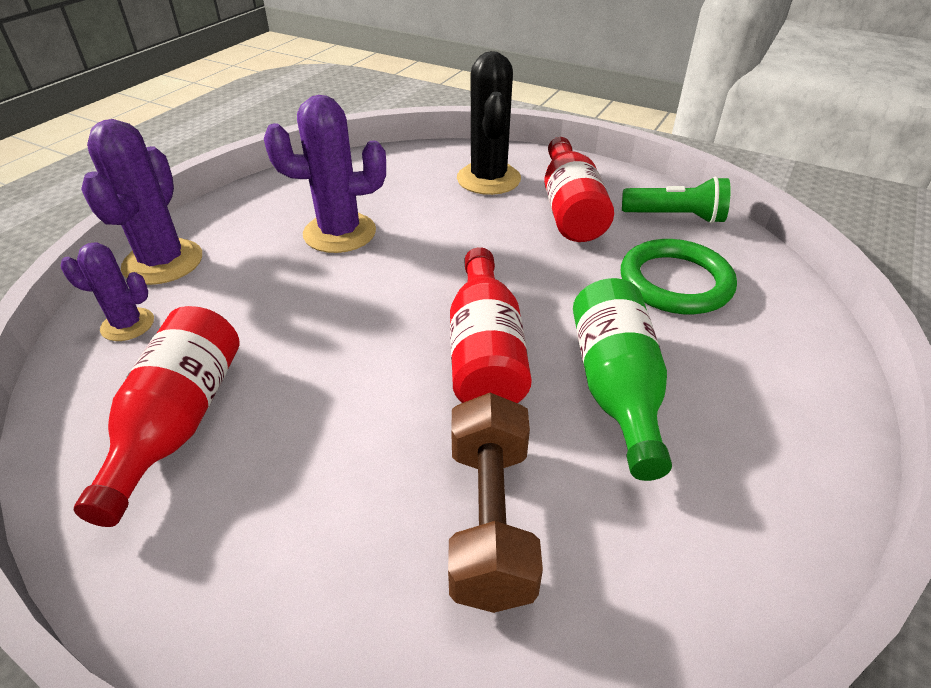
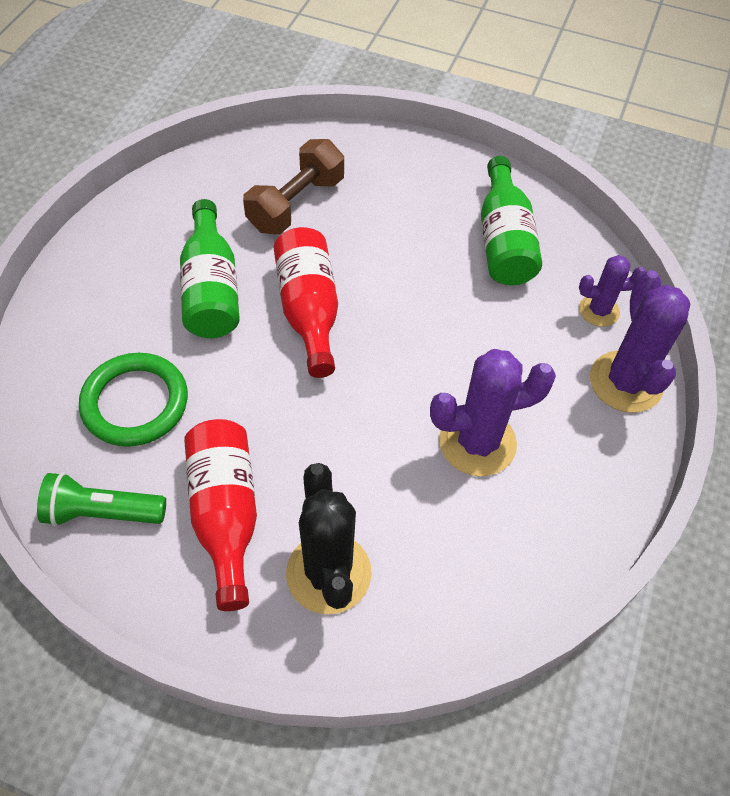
camera: 170 degrees right, 15 degrees up
red bottle [74,306,240,527] -> green bottle [481,156,542,285]
brown dumbbell [448,393,543,613] -> brown dumbbell turned 45 degrees clockwise [243,139,344,234]

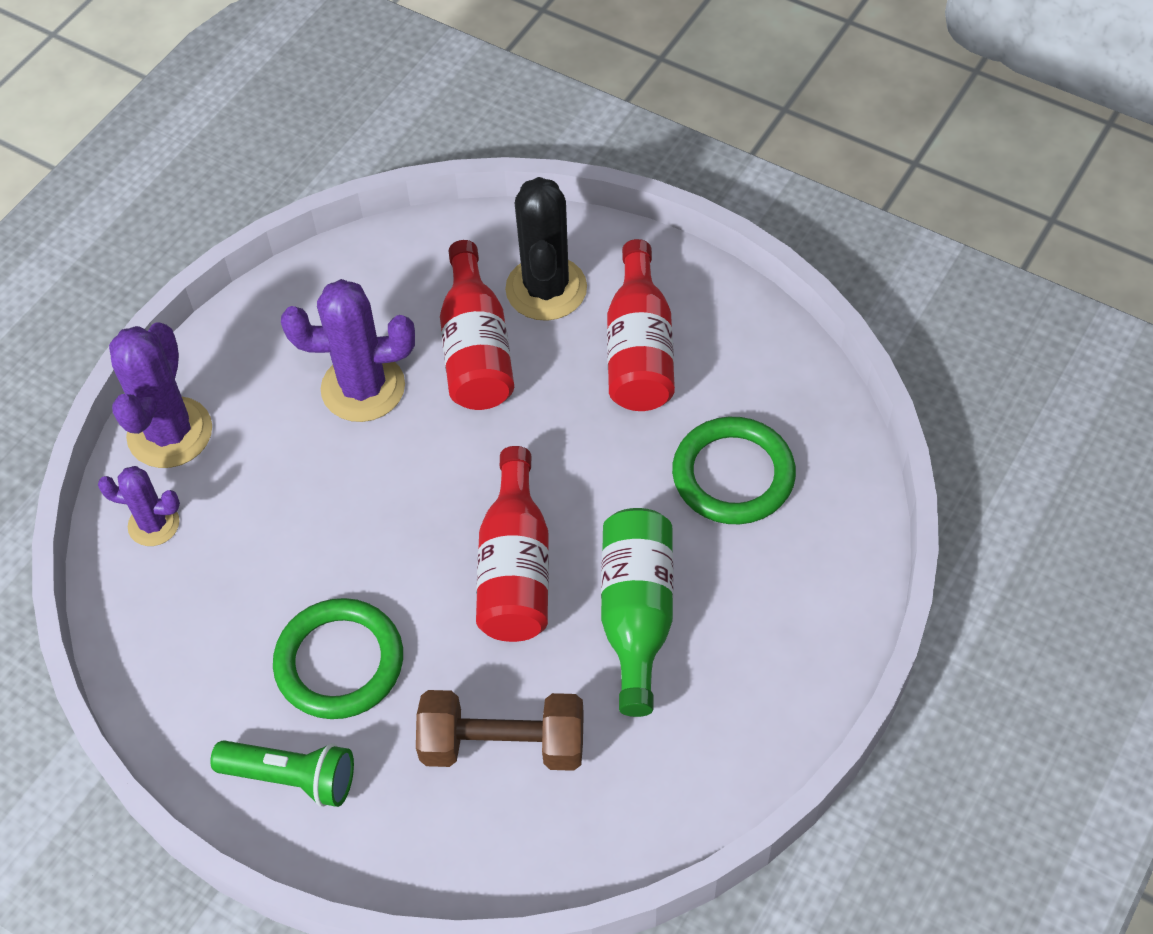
camera: 165 degrees left, 0 degrees up
green flashlight [37,472,166,527] -> green flashlight moved to [210,740,354,807]
brown dumbbell [243,139,344,234] -> brown dumbbell turned 45 degrees clockwise [416,690,584,771]
green bottle [481,156,542,285] -> none
none -> green ring [273,598,403,719]
none -> red bottle [440,240,514,410]

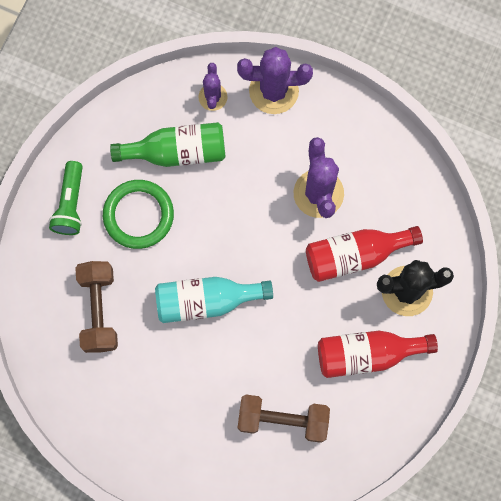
camera: 80 degrees right, 20 degrees up
red bottle [476,446,549,642] -> turquoise bottle [155,277,273,323]
green bottle [601,508,673,717] -> green bottle moved to [110,122,225,167]
green ring [672,417,796,524] -> brown dumbbell [238,395,330,443]

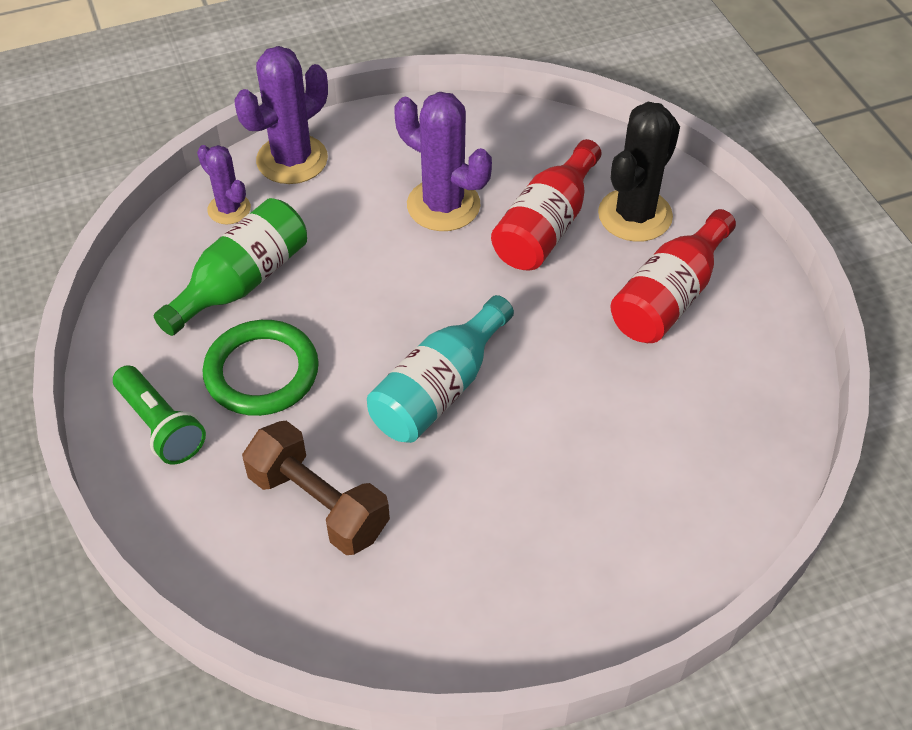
camera: 45 degrees left, 25 degrees down
brown dumbbell [238,395,330,443] -> none

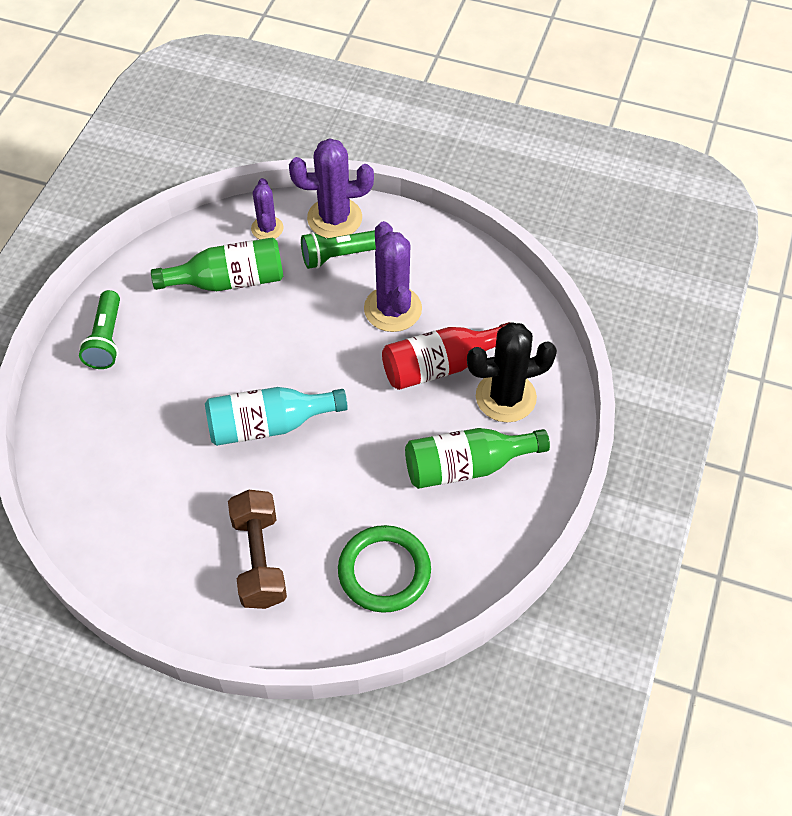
camera: 40 degrees right, 5 degrees up
green ring [202,320,319,416] -> green ring moved to [338,525,431,613]
brown dumbbell [242,421,390,555] -> brown dumbbell moved to [228,490,287,609]
red bottle [610,209,736,343] -> green bottle [405,428,550,489]
none -> green flashlight [301,230,376,269]

